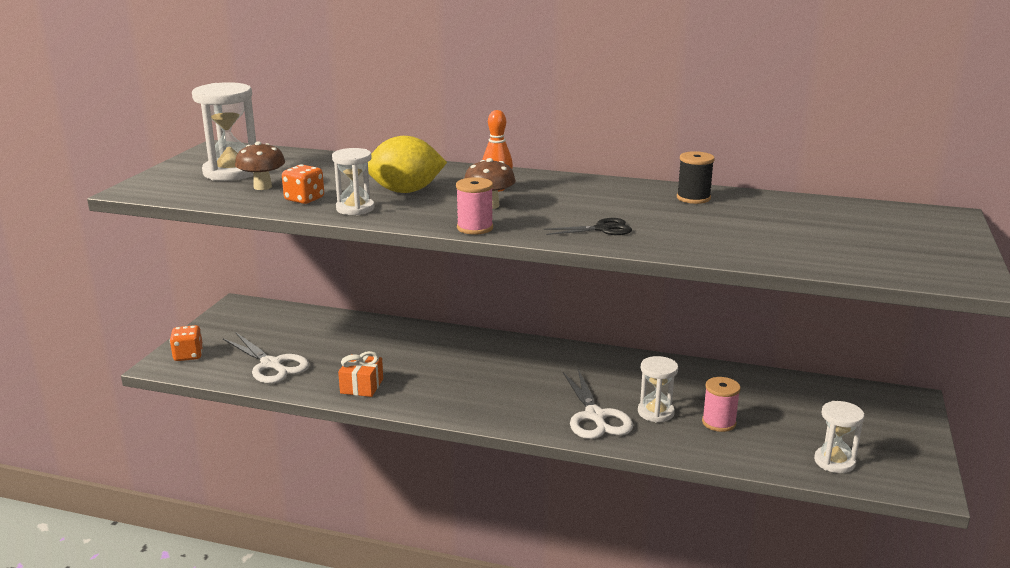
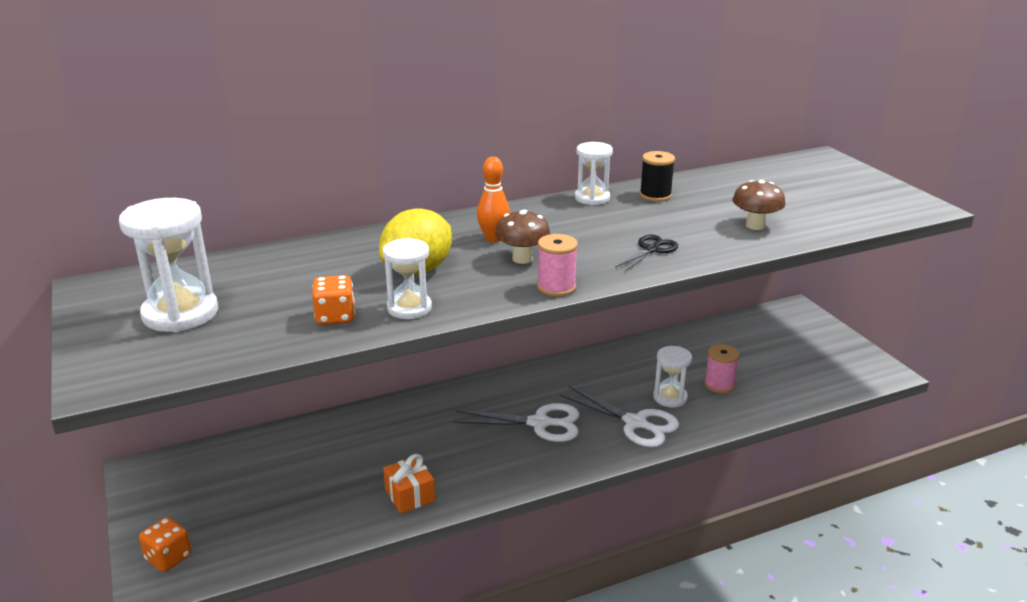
camera: 40 degrees left, 5 degrees up
white scissors [223,333,310,384] -> white scissors moved to [453,403,580,442]
brown mushroom [235,141,285,190] -> brown mushroom moved to [732,180,785,230]
white hourglass [814,401,865,473] -> white hourglass moved to [575,142,613,205]

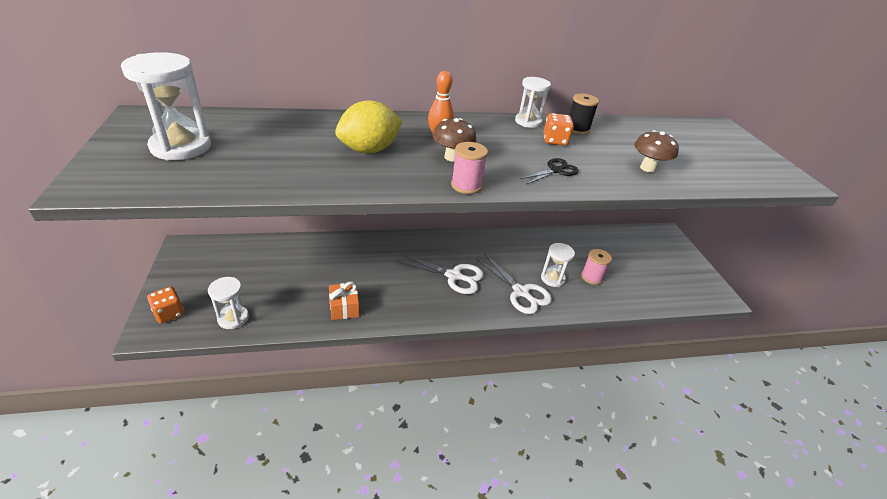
camera: 10 degrees right, 10 degrees up
orange dice [312,275,355,325] -> orange dice moved to [543,113,574,146]
white hourglass [383,238,432,319] -> white hourglass moved to [208,277,249,329]

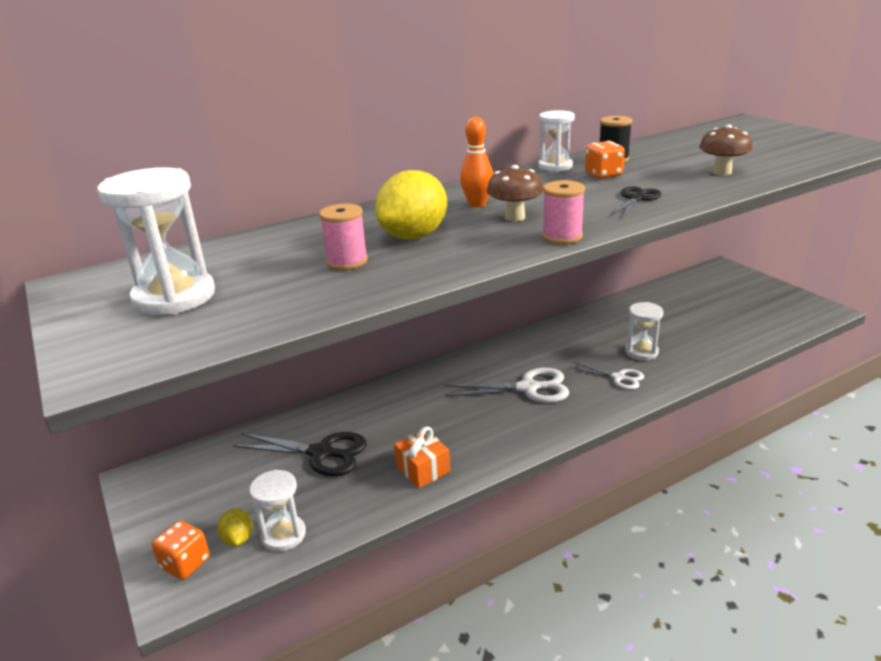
camera: 15 degrees left, 10 degrees down
white scissors [476,254,552,314] -> white scissors [570,362,644,390], size x0.60
pink spool [581,249,612,285] -> pink spool moved to [319,204,368,270]
none -> yellow lemon [217,508,253,546]
none -> black scissors [233,432,367,476]

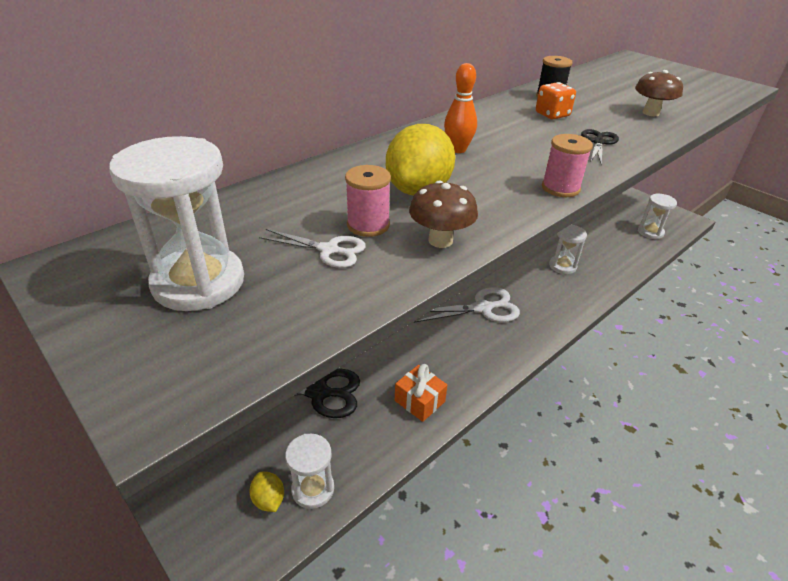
camera: 15 degrees left, 10 degrees up
orange dice [152,520,210,580] -> none
brown mushroom [487,165,543,221] -> brown mushroom moved to [409,180,478,248]
white hourglass [538,110,575,172] -> white hourglass moved to [638,194,677,239]
white scissors [570,362,644,390] -> white scissors moved to [259,229,366,268]

